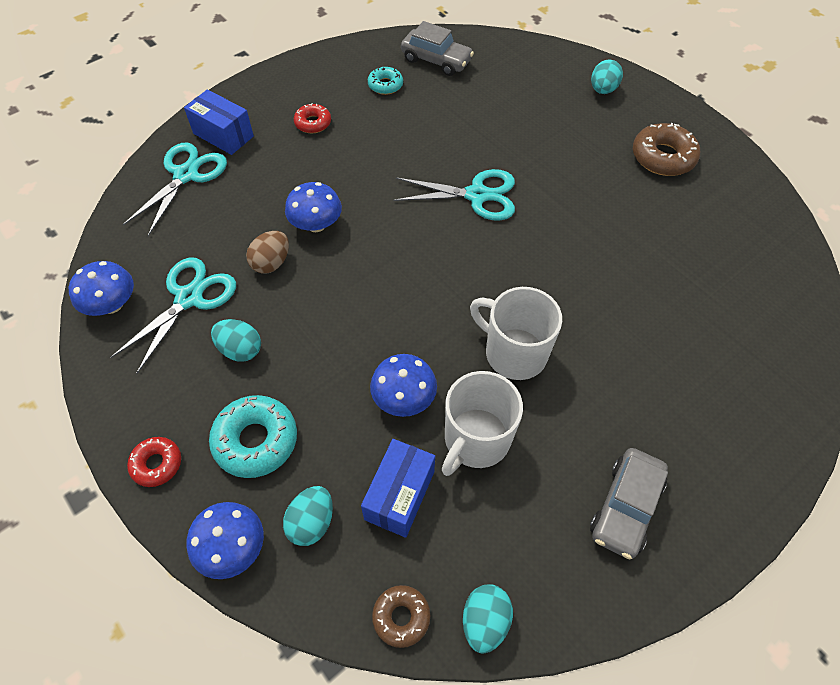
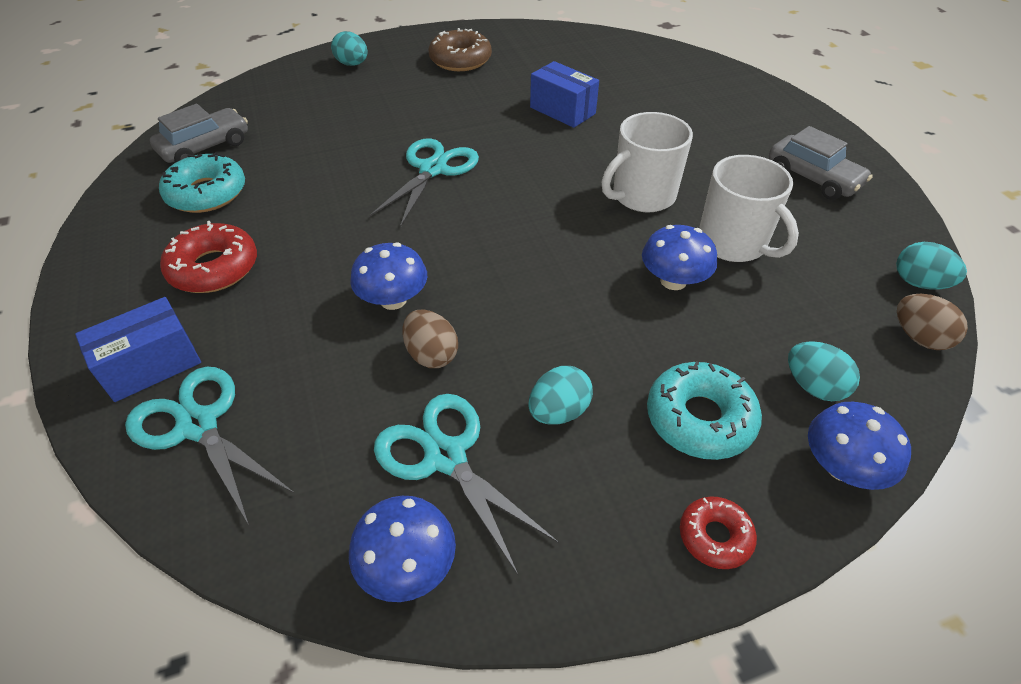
camera: 70 degrees left, 10 degrees down
red donut [294,103,331,133] -> red donut [160,221,257,293], size x1.69
blue box [361,439,435,538] -> blue box moved to [530,61,599,128]
turquoise donut [368,67,403,95] -> turquoise donut [159,152,245,213], size x1.69
brown donut [372,585,430,648] -> brown egg [897,294,968,350]

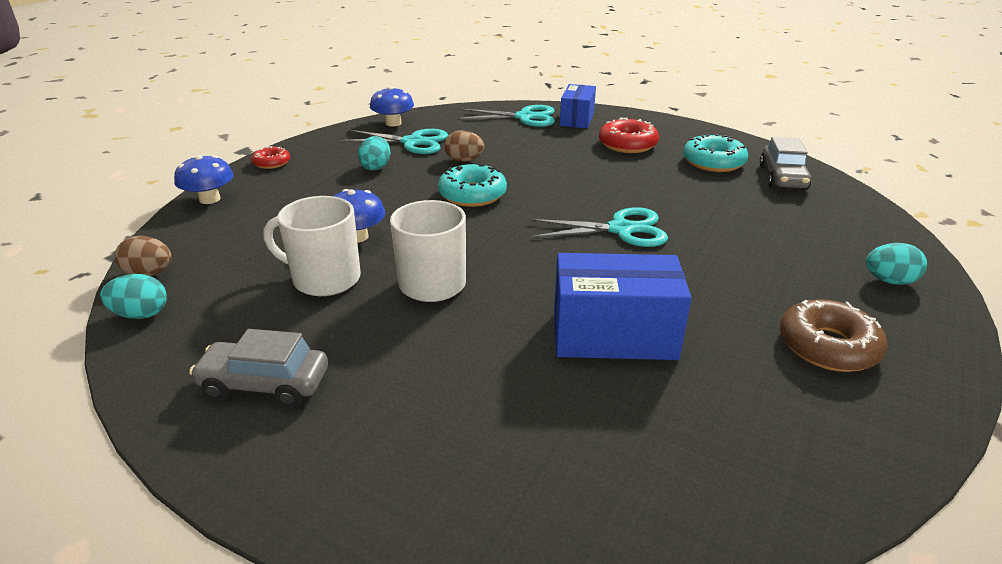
camera: 140 degrees right, 15 degrees down
blue mushroom [350,243,427,310] -> none
turquoise scissors [369,138,479,228] -> turquoise scissors turned 75 degrees counterclockwise [529,207,668,247]
blue box [530,61,599,128] -> blue box [554,253,692,360], size x1.51
turquoise donut [647,361,762,460] -> turquoise donut moved to [438,162,507,207]
turquoise egg [788,341,860,401] -> none

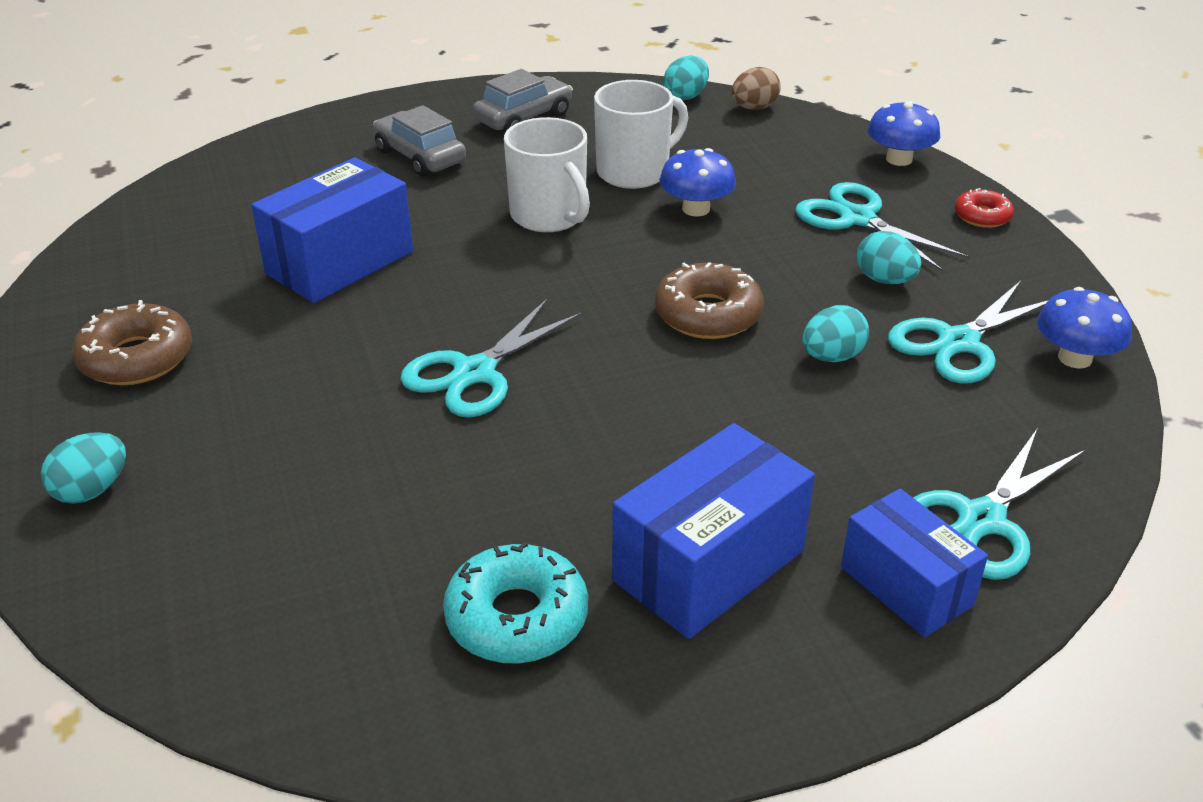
camera: 130 degrees right, 5 degrees up
turquoise donut [438,162,507,207] -> brown donut [655,262,764,339]
brown egg [444,131,484,162] -> turquoise egg [802,305,869,362]
red donut [599,117,659,153] -> blue box [612,423,815,639]
grey car [760,137,812,190] -> grey car moved to [373,105,466,177]
none -> turquoise scissors [795,182,969,272]

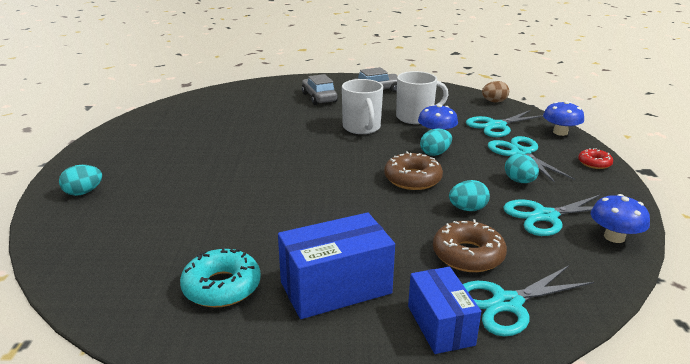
camera: 20 degrees right, 10 degrees down
brown donut [72,300,192,385] -> brown donut moved to [433,219,507,272]
blue box [251,157,413,303] -> none
turquoise scissors [400,299,583,418] -> turquoise scissors moved to [466,110,543,137]
turquoise egg [664,56,709,100] -> turquoise egg moved to [420,129,452,156]

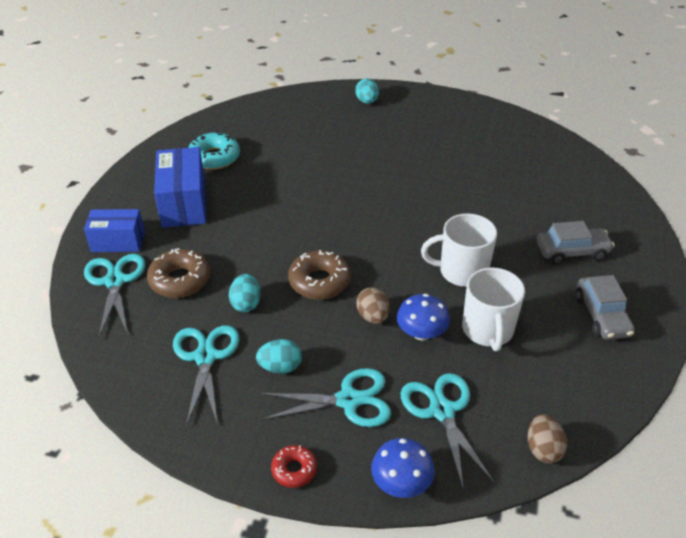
camera: 105 degrees right, 15 degrees up
turquoise egg [420,129,452,156] -> brown egg [356,287,390,324]
blue mushroom [591,194,650,243] -> none

